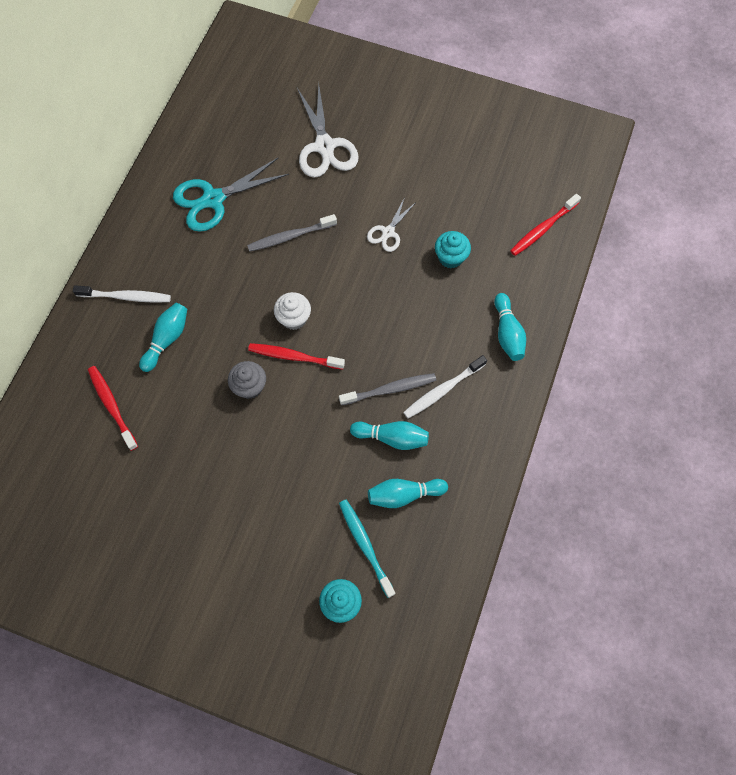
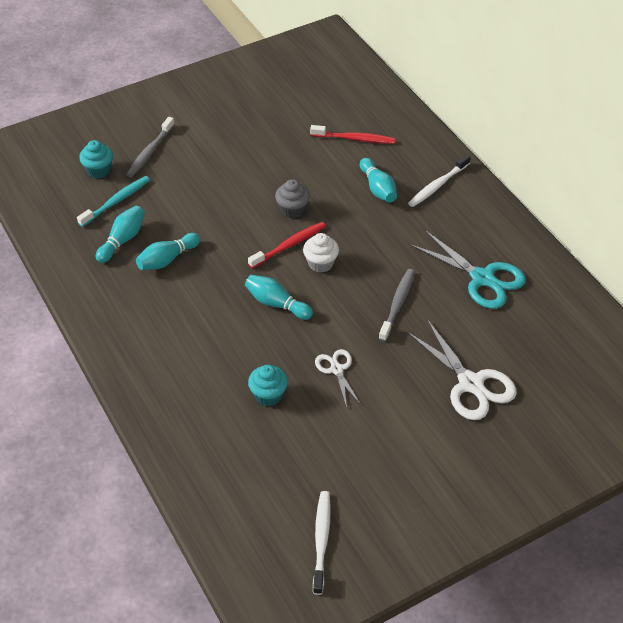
camera: 130 degrees right, 20 degrees down
turquoise scissors [173,157,289,232] -> turquoise scissors turned 120 degrees clockwise [410,230,526,309]
white scissors [297,83,359,178] -> white scissors turned 150 degrees counterclockwise [406,319,517,420]
grey toothbrush [339,373,436,406] -> grey toothbrush moved to [126,117,175,177]
turquoise toothbrush [339,499,395,598] -> turquoise toothbrush turned 60 degrees counterclockwise [77,176,150,227]
white toothbrush [403,355,487,419] -> white toothbrush moved to [313,491,331,595]
turquoise bowling pin [494,293,526,361] -> turquoise bowling pin moved to [245,275,313,320]
red toothbrush [510,194,581,256] -> none

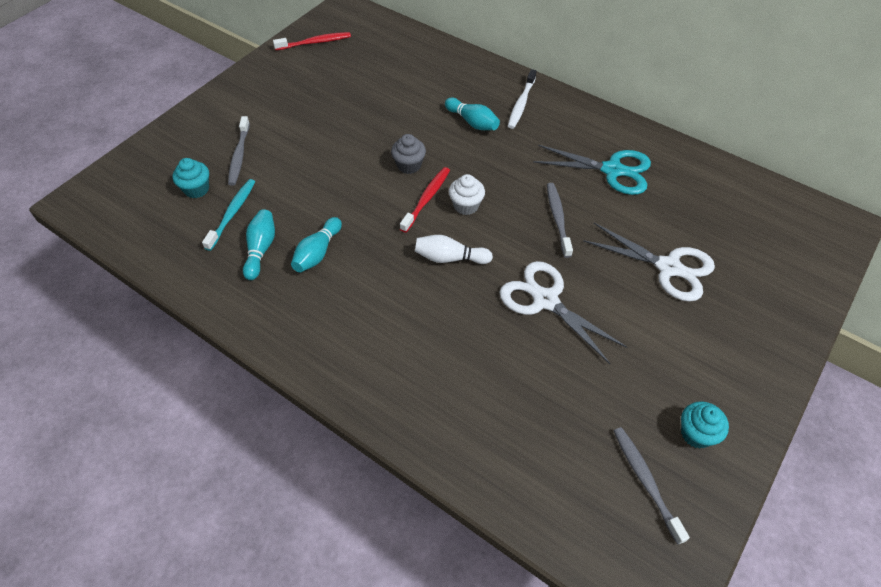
camera: 25 degrees left, 5 degrees up
turquoise bowling pin [245,275,313,320] -> white bowling pin [415,235,493,264]
turquoise cupcake [248,365,288,406] -> turquoise cupcake moved to [681,401,729,449]
red toothbrush [310,125,395,144] -> red toothbrush moved to [273,32,351,50]
white toothbrush [313,491,331,595] -> grey toothbrush [614,427,690,545]
white scissors [315,349,361,408] -> white scissors [500,261,628,364], size x1.81

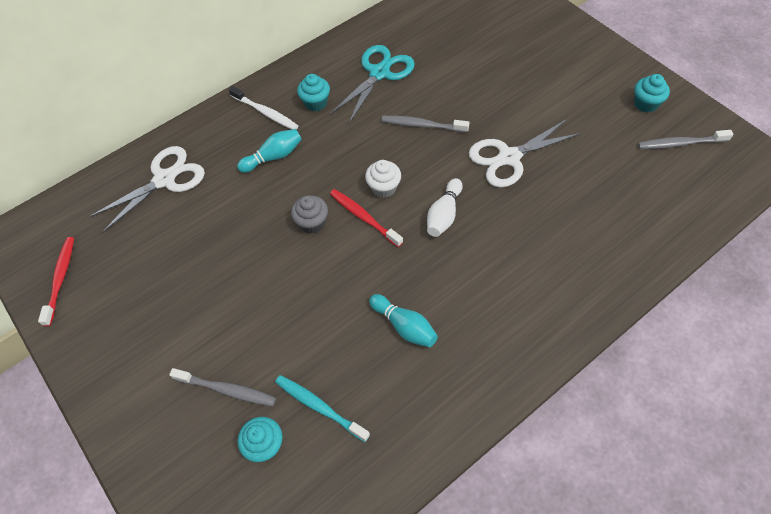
camera: 70 degrees left, 5 degrees up
turquoise bowling pin [243,209,275,280] -> none
white scissors [583,223,715,302] -> white scissors moved to [89,146,205,233]
none -> turquoise cupcake [297,74,330,111]

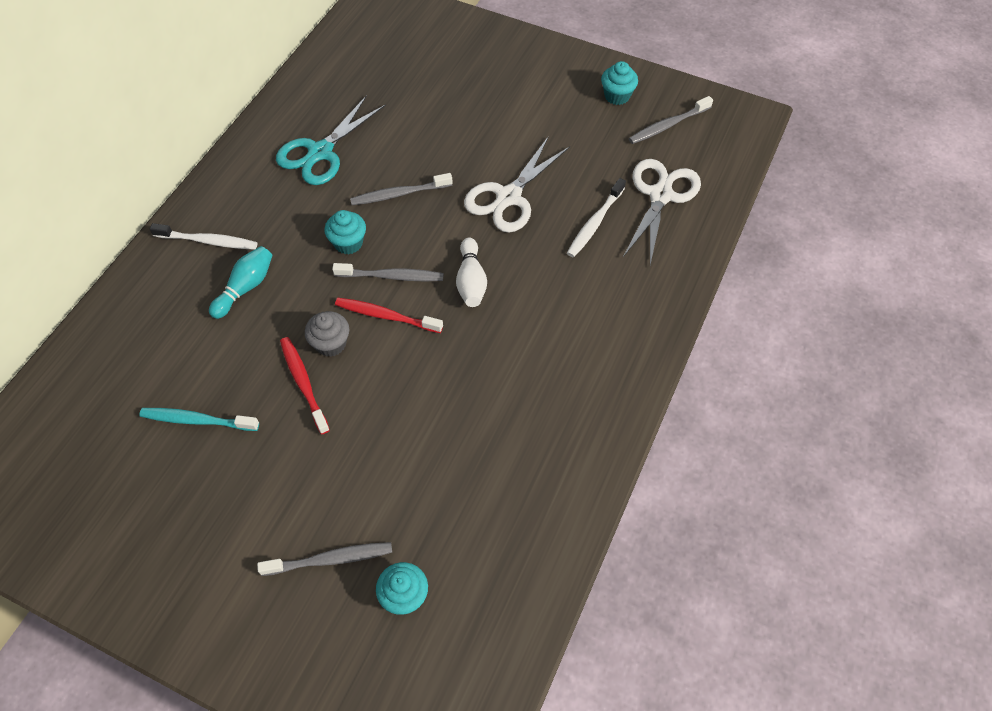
camera: 30 degrees left, 0 degrees up
red toothbrush [38,237,74,326] -> red toothbrush moved to [280,337,330,434]
white scissors [89,146,205,233] -> white scissors moved to [623,159,701,265]
turquoise toothbrush [275,375,370,442] -> turquoise toothbrush moved to [139,408,259,431]
turquoise cupcake [297,74,330,111] -> turquoise cupcake moved to [324,210,366,254]
turquoise scissors [330,45,415,123] -> turquoise scissors turned 150 degrees counterclockwise [276,95,386,185]
white cupcake [365,160,401,198] -> grey toothbrush [332,263,444,282]
turquoise bowling pin [369,294,438,347] -> none
none -> white toothbrush [567,178,626,258]

